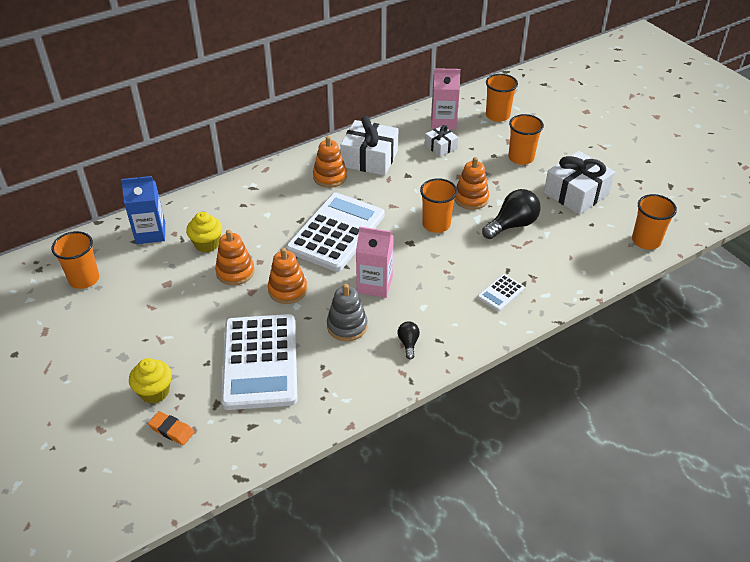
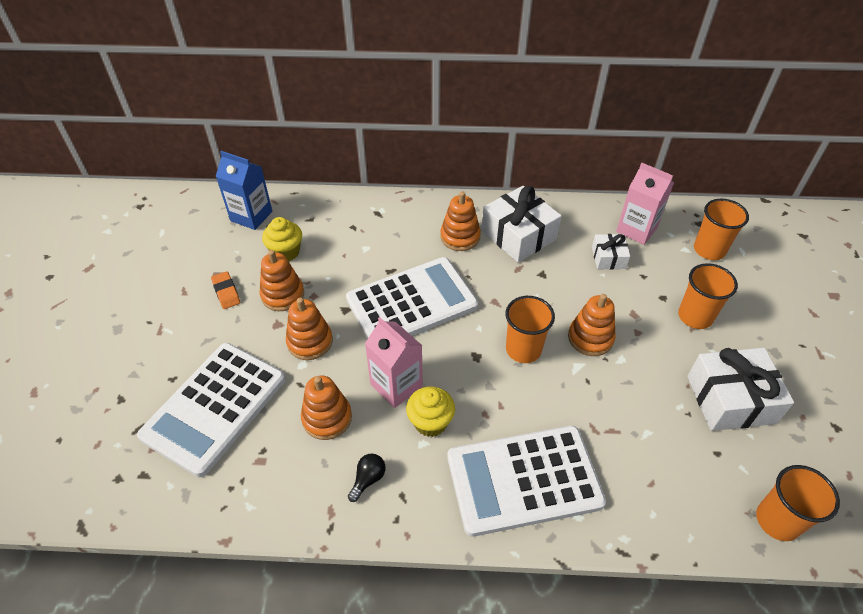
camera: 35 degrees right, 5 degrees up
orange cup [51,231,99,289] -> none
yellow cupcake [129,358,172,404] -> yellow cupcake moved to [406,387,455,437]
orange eraser [148,411,194,445] -> orange eraser moved to [211,271,240,309]
grey stacking toy [327,284,368,341] -> orange stacking toy [301,375,352,440]
white calculator [477,274,525,312] -> white calculator [447,426,606,537], size x2.37
black light bulb [482,189,541,239] -> none

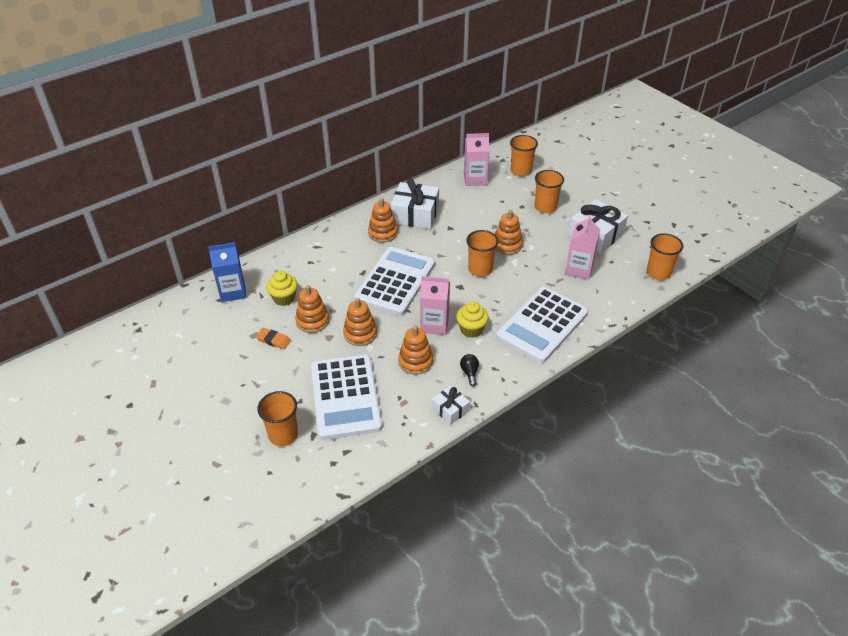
camera: 40 degrees left, 5 degrees down
white gift [592,234,630,270] -> white gift moved to [432,385,470,425]
none -> orange cup [257,391,298,446]
none -> pink carton [565,215,600,280]

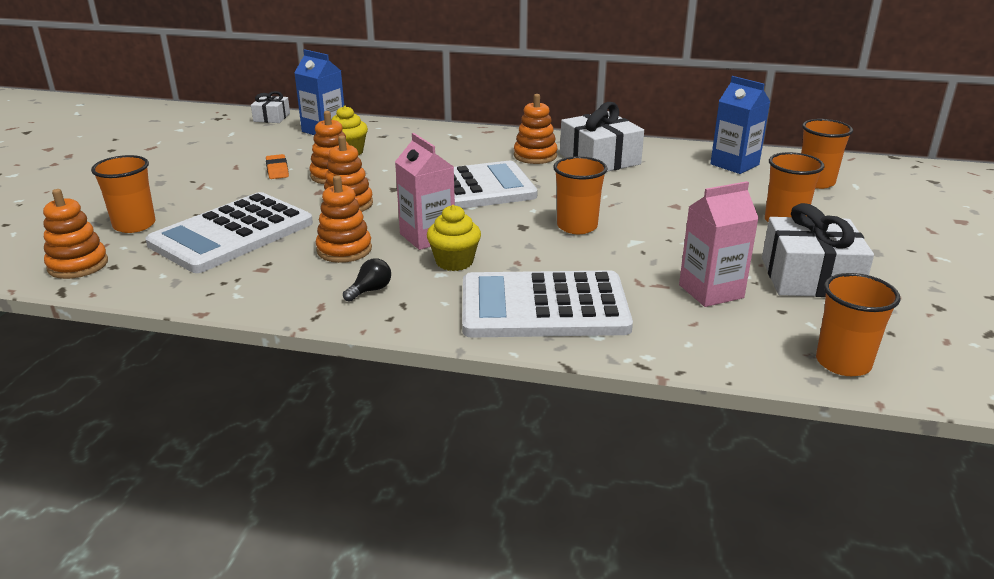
camera: 50 degrees right, 15 degrees down
white gift [432,385,470,425] -> white gift moved to [251,91,290,123]
pink carton [464,133,489,186] -> blue carton [710,76,770,174]
orange stacking toy [495,210,523,255] -> orange stacking toy moved to [43,189,108,279]

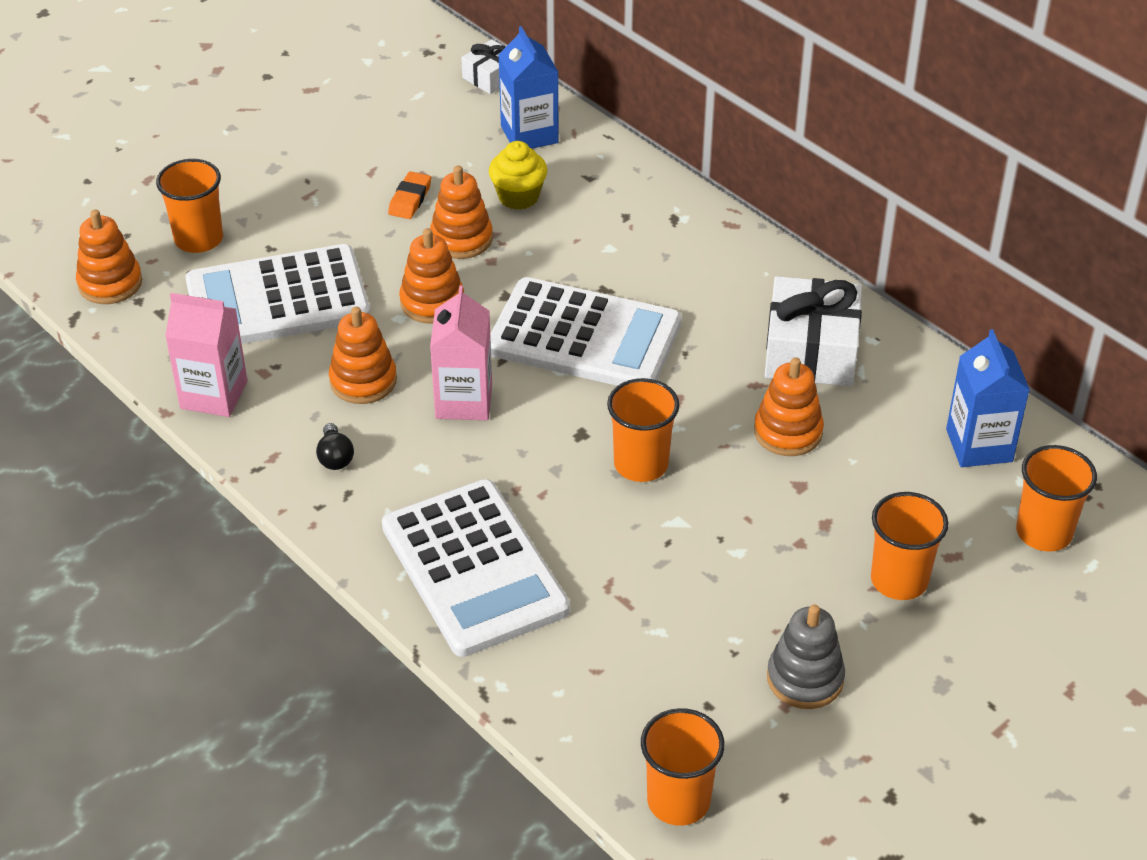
camera: 35 degrees right, 15 degrees up
black light bulb [343,258,391,302] -> black light bulb turned 90 degrees clockwise [316,423,354,470]
yellow cupcake [427,205,481,271] -> none
white calculator [462,270,633,338] -> white calculator turned 150 degrees counterclockwise [382,479,570,657]
orange stacking toy [514,94,557,164] -> orange stacking toy moved to [754,357,824,456]
pink carton [679,181,759,307] -> pink carton moved to [165,293,248,417]
white gift [762,203,874,297] -> grey stacking toy [767,605,845,709]

